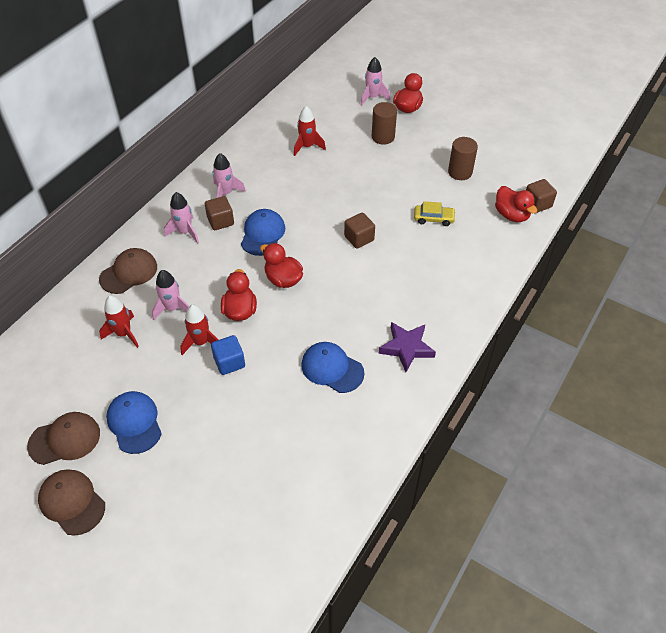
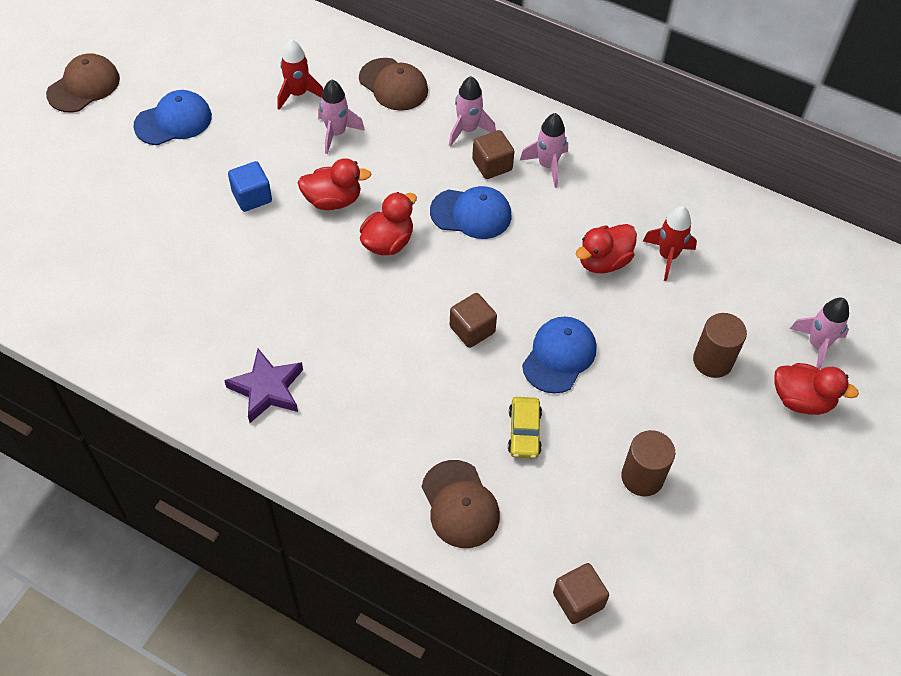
camera: 85 degrees right, 5 degrees up
brown cap [27,412,100,465] -> brown cap moved to [422,460,500,548]
red rocket [180,305,218,355] -> none
blue cap [301,342,364,393] -> blue cap moved to [522,316,596,393]
red duck [495,186,537,222] -> red duck moved to [576,224,637,273]

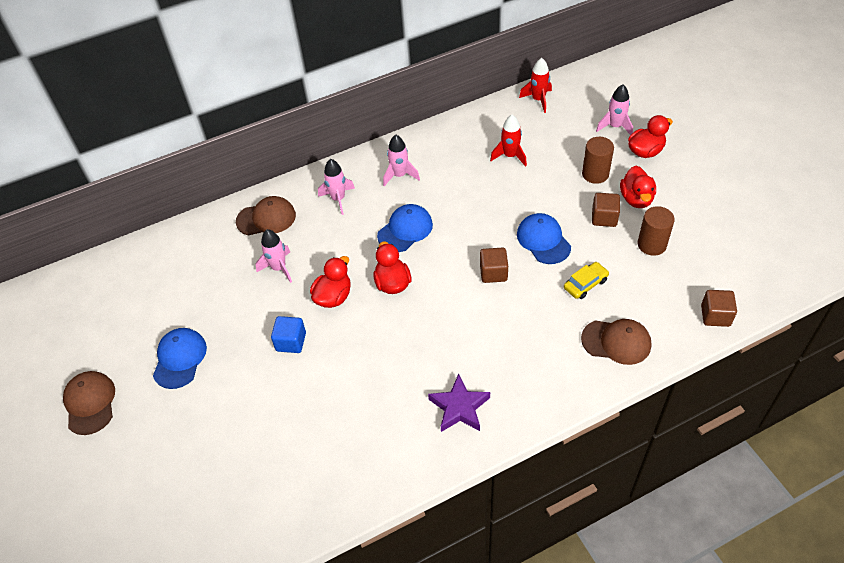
camera: 50 degrees left, 5 degrees down
red rocket [277,39,323,110] -> red rocket moved to [519,58,552,113]
brown cube [472,130,515,179] -> brown cube moved to [592,193,620,227]
yellow car [508,397,542,459] -> yellow car turned 75 degrees counterclockwise [564,262,609,299]
red duck [576,224,637,273] -> red duck moved to [620,166,656,208]

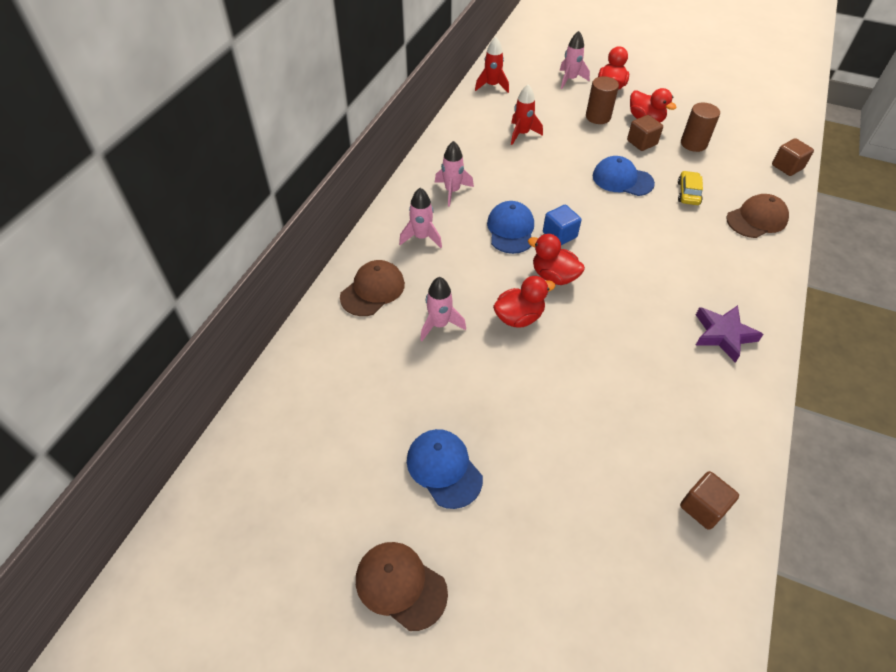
camera: 45 degrees left, 0 degrees up
blue cube [271,316,306,353] -> blue cube moved to [543,205,581,245]
red duck [310,256,351,308] -> red duck turned 75 degrees clockwise [493,276,555,328]
brown cube [480,247,508,283] -> brown cube moved to [680,471,739,530]

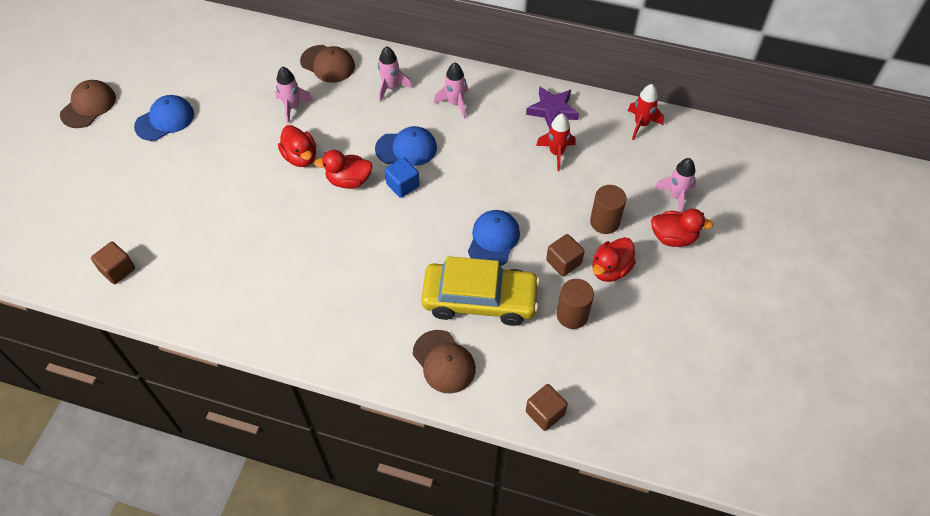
camera: 85 degrees right, 5 degrees up
red duck [528,234,585,285] -> red duck turned 120 degrees counterclockwise [314,150,373,189]
yellow car [678,171,703,205] -> yellow car [421,256,540,326], size x2.28
purple star [696,305,763,363] -> purple star moved to [526,86,579,130]

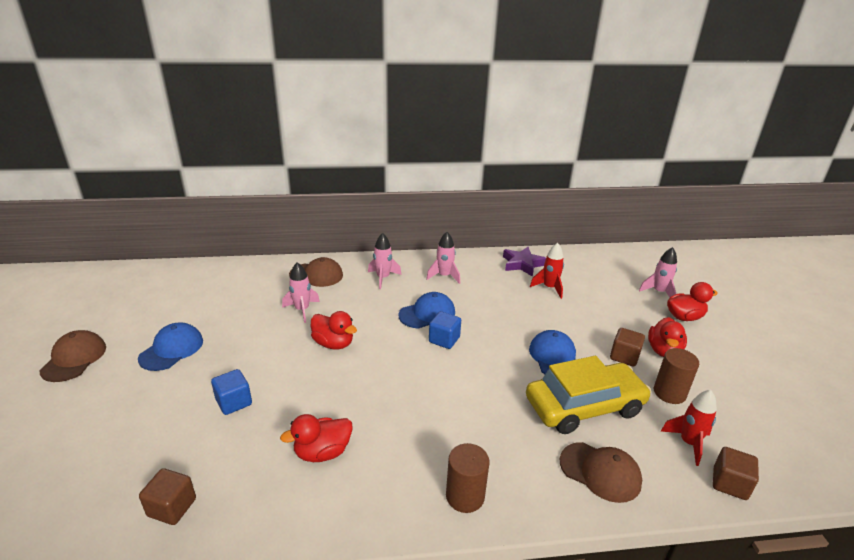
camera: 25 degrees left, 25 degrees down
red duck [314,150,373,189] -> red duck moved to [280,414,353,462]
brown cylinder [590,185,626,234] -> brown cylinder moved to [446,443,489,513]
red rocket [628,84,664,140] -> red rocket moved to [661,390,717,466]
none -> blue cube [211,369,252,415]

